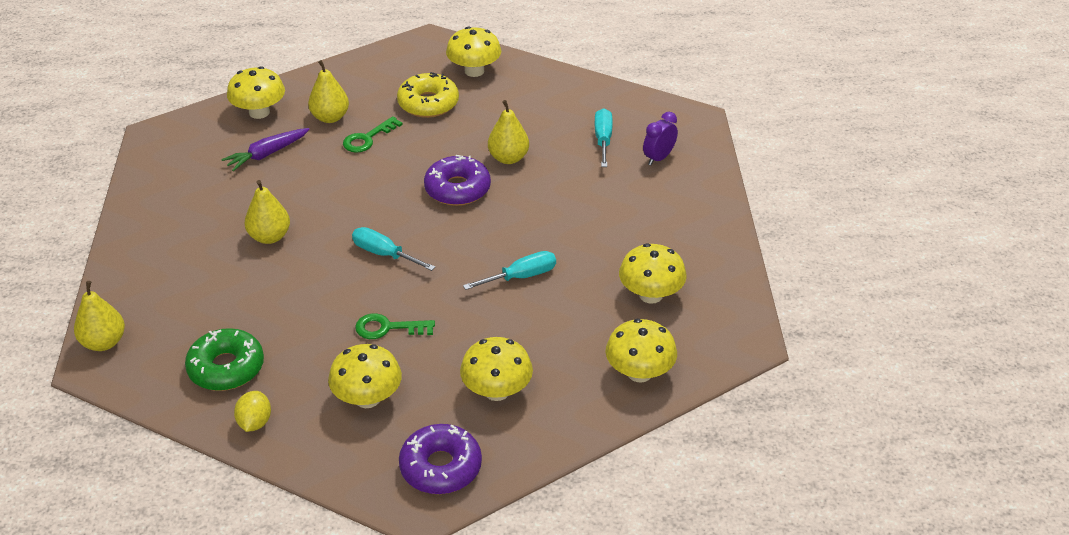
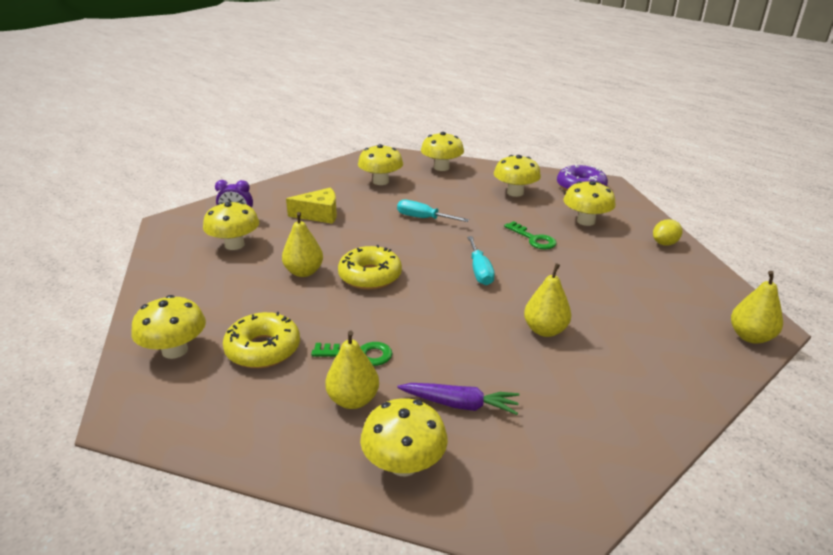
camera: 130 degrees left, 10 degrees down
green donut [185,328,264,391] -> none
purple donut [424,155,491,206] -> yellow donut [338,245,402,290]
turquoise screwdriver [595,108,613,167] -> yellow mushroom [203,202,259,250]
none -> yellow cheese [286,188,337,224]

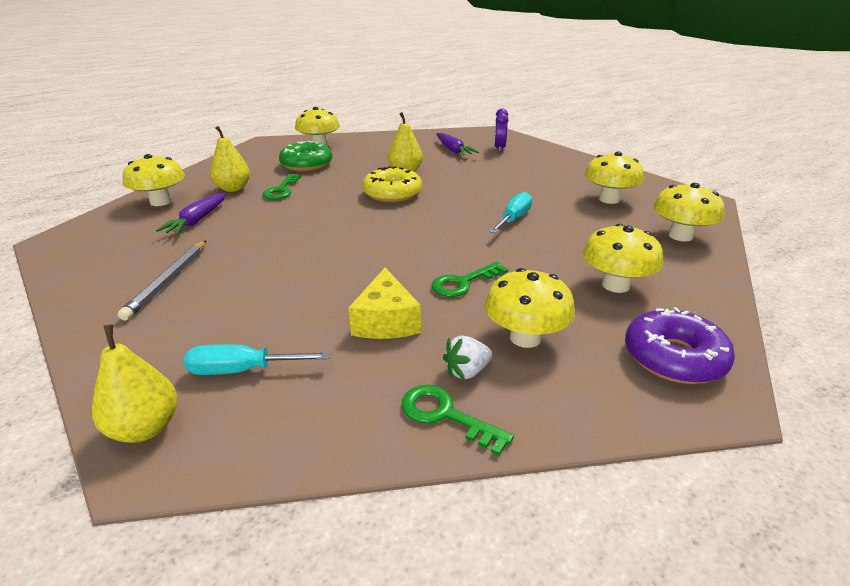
camera: 95 degrees right, 0 degrees up
yellow mushroom [203,202,259,250] -> purple carrot [436,133,479,156]
yellow donut [223,312,300,368] -> green donut [279,141,333,171]
yellow cheese [286,188,337,224] -> yellow cheese moved to [348,268,421,339]
turquoise screwdriver [467,236,495,285] -> turquoise screwdriver moved to [184,344,330,375]
yellow pear [524,263,571,337] -> none
yellow lemon [653,219,682,246] -> green key [401,385,514,456]
none -> grey pencil [118,241,206,321]
none -> white strawberry [443,336,492,380]

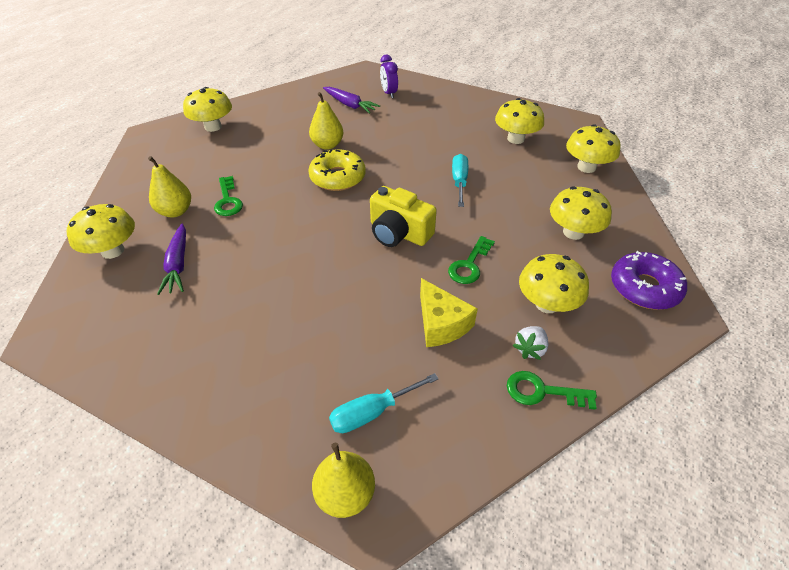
camera: 25 degrees left, 15 degrees up
grey pencil [118,241,206,321] -> none
green donut [279,141,333,171] -> none
none -> yellow camera [370,186,437,247]

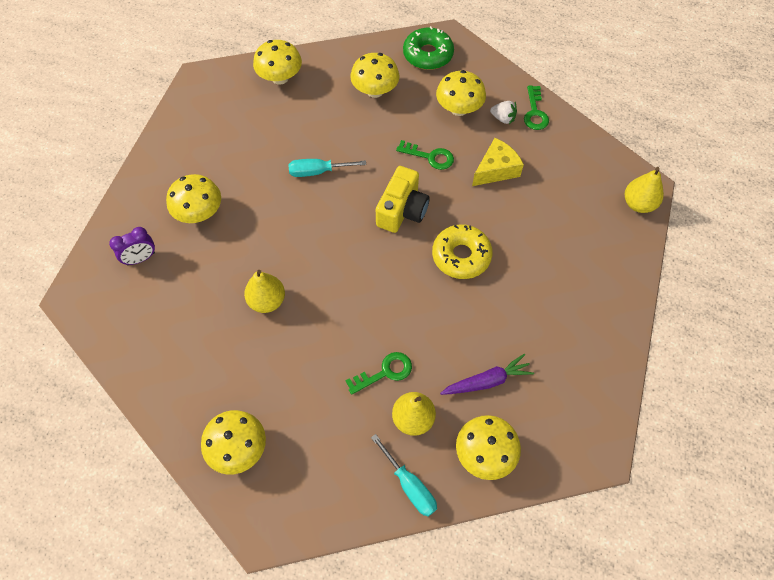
camera: 100 degrees left, 15 degrees up
yellow donut [308,149,366,191] -> yellow donut moved to [432,224,493,279]
purple carrot [323,87,380,114] -> none
turquoise screwdriver [329,373,439,433] -> turquoise screwdriver moved to [371,434,437,516]
yellow mushroom [495,98,544,144] -> yellow mushroom moved to [166,174,221,223]
purple donut [611,251,687,310] -> green donut [403,26,454,70]

